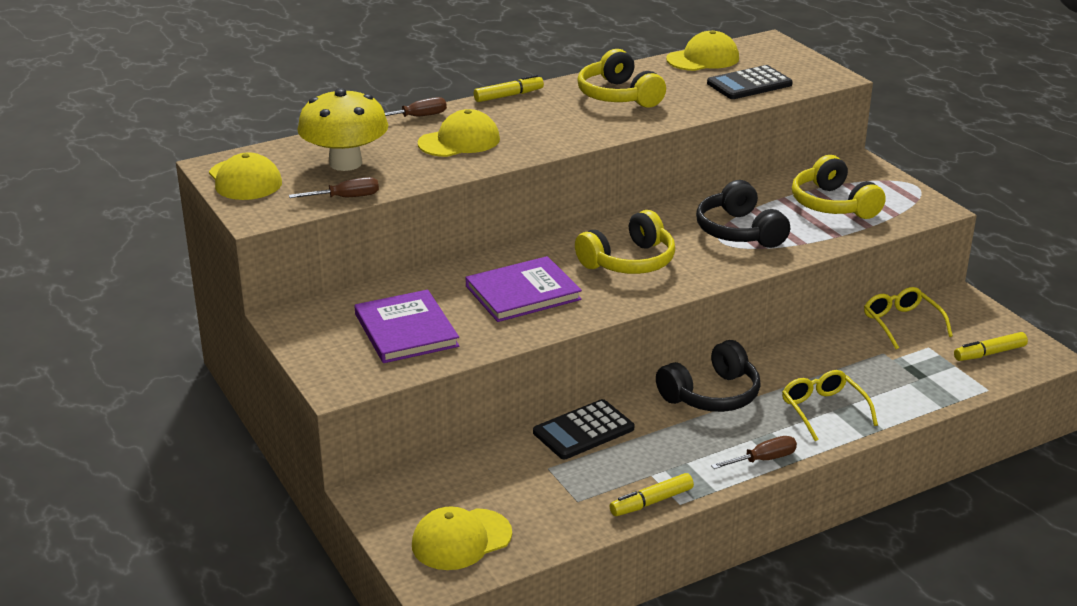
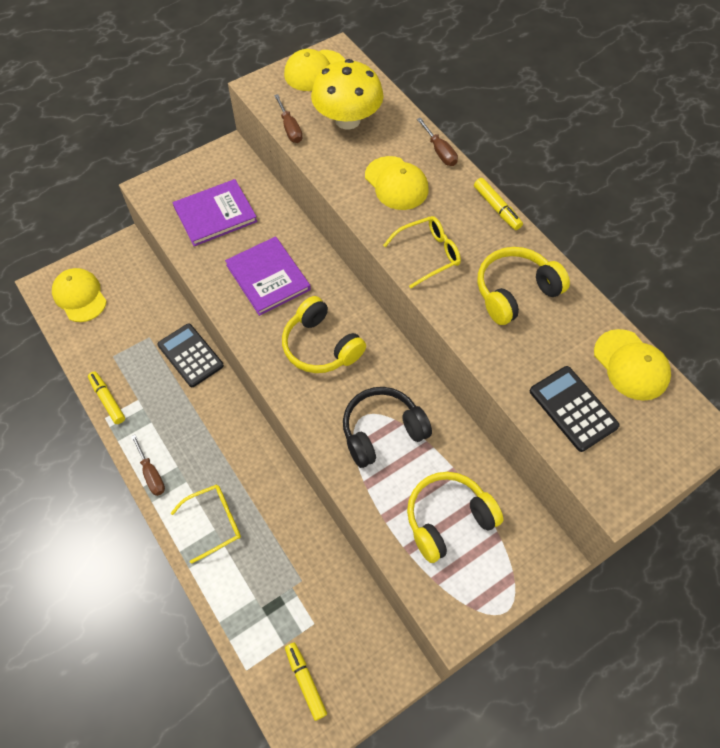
camera: 85 degrees right, 30 degrees up
black headphones [656,340,761,412] -> none
yellow glasses [864,287,953,349] -> yellow glasses moved to [383,216,461,288]

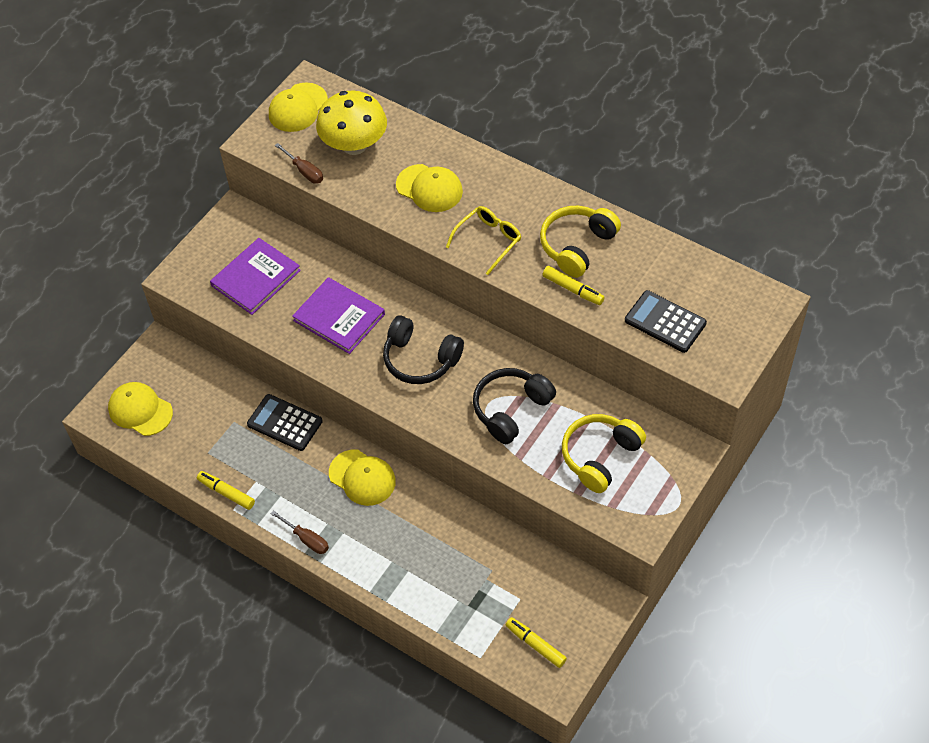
camera: 20 degrees left, 5 degrees down
yellow glasses [171,484,241,564] -> none
yellow headphones [282,296,366,373] -> black headphones [383,315,464,384]
brown screwdriver [417,118,458,166] -> none
yellow marker [474,178,523,230] -> yellow marker moved to [542,266,605,305]
yellow cap [594,329,671,401] -> yellow cap moved to [329,449,396,506]

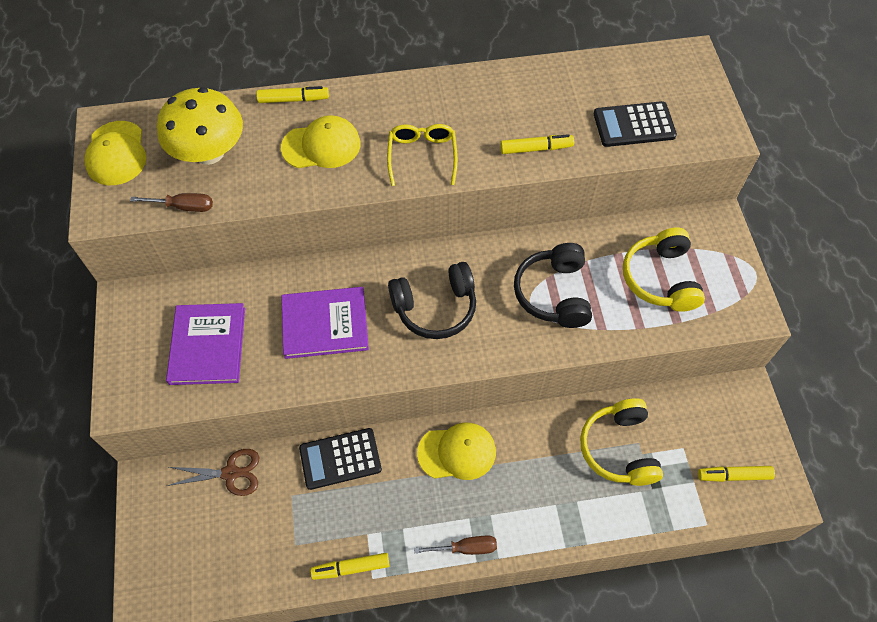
camera: 45 degrees left, 5 degrees up
yellow cap [108,382,173,436] -> none
yellow headphones [540,206,621,278] -> yellow headphones moved to [580,398,663,486]
none -> brown scissors [167,449,259,496]
none -> yellow marker [256,86,329,103]

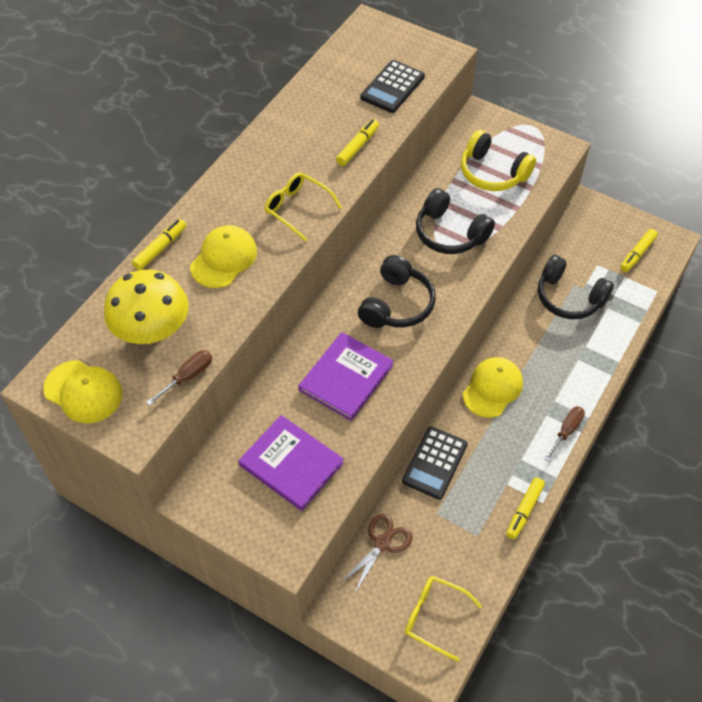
camera: 50 degrees left, 5 degrees down
yellow headphones [580,398,663,486] -> black headphones [538,255,614,319]
none -> yellow glasses [405,576,482,662]

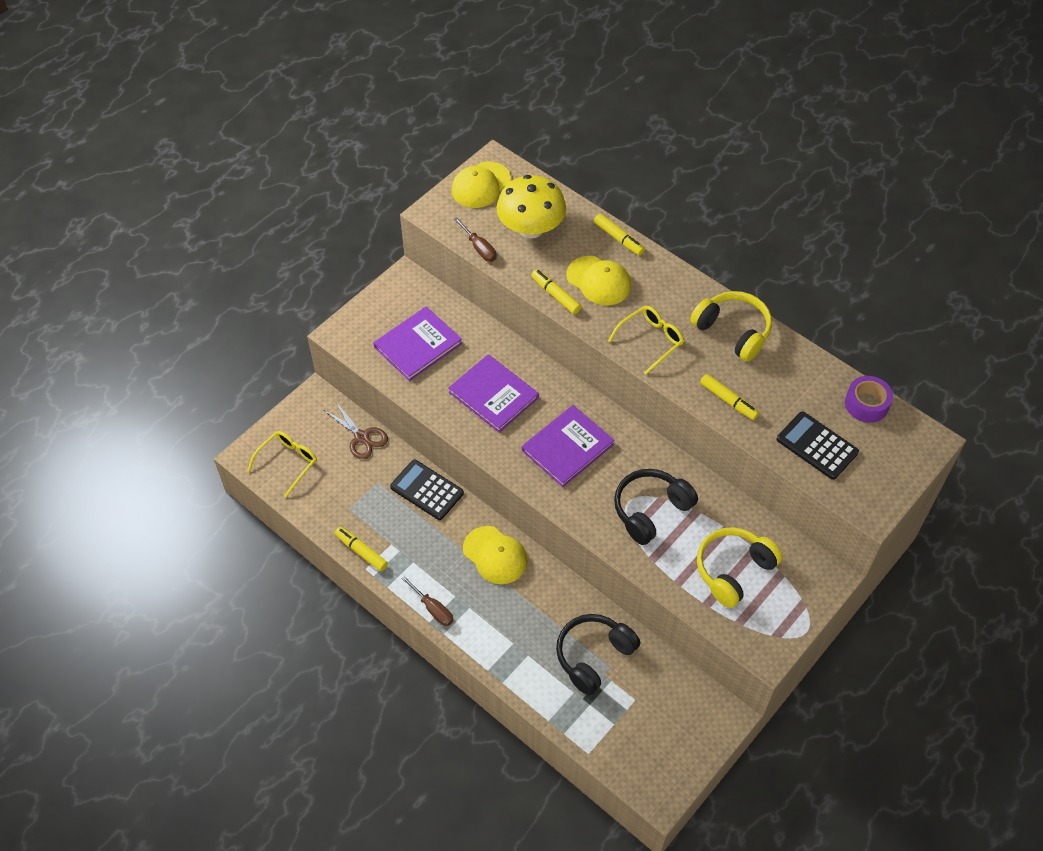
camera: 100 degrees right, 0 degrees up
black headphones [358,255,436,328] -> purple book [522,405,615,487]
yellow marker [620,229,658,272] -> yellow marker moved to [531,269,581,314]
none -> yellow headphones [690,291,772,362]
none -> purple tape [845,376,893,423]

